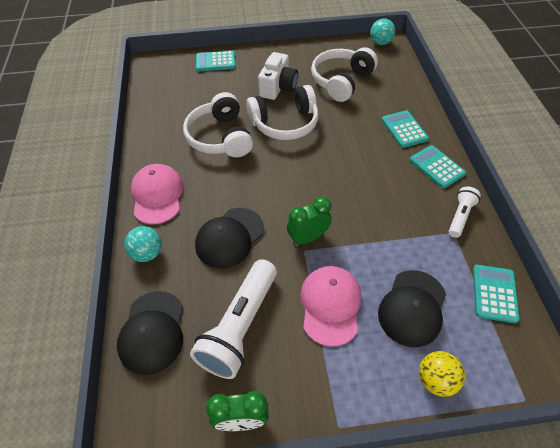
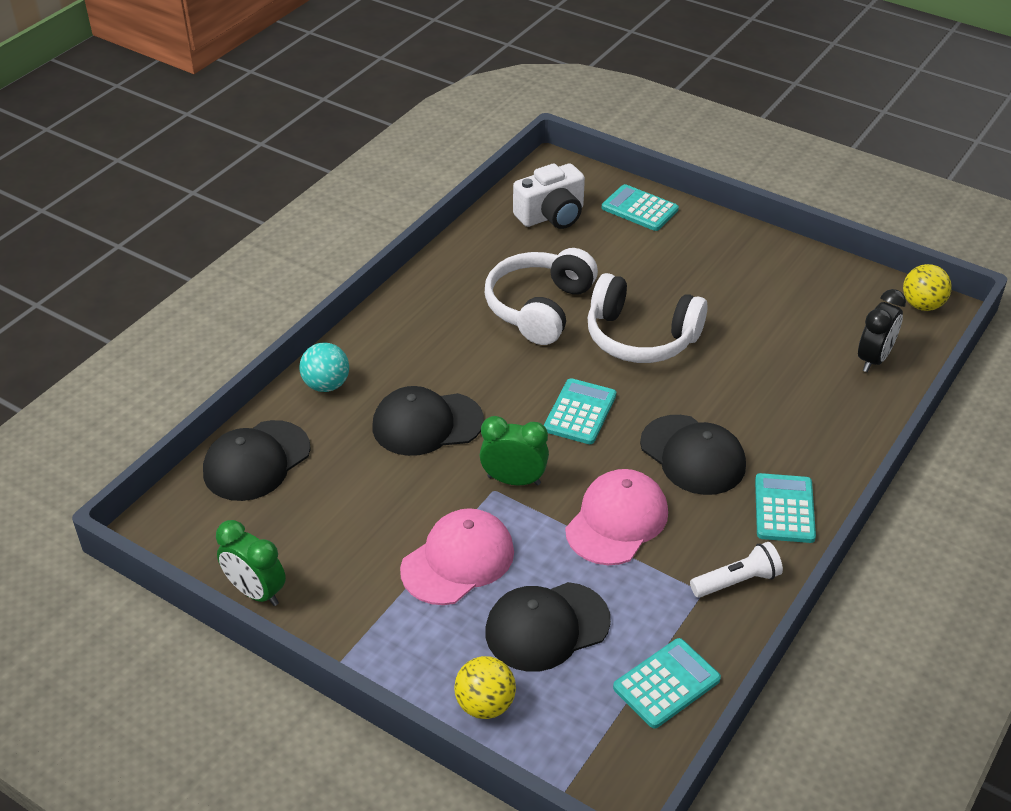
camera: 40 degrees right, 10 degrees down
pink cap [131,164,184,224] -> pink cap moved to [565,469,668,565]
white flashlight [190,259,277,379] -> none
white camera [258,52,298,100] -> white camera moved to [513,163,585,229]
white headphones [311,47,378,102] -> none
turquoise ball [370,18,395,45] -> yellow ball [903,264,952,311]
turquoise calculator [382,110,429,148] -> turquoise calculator moved to [544,378,616,444]
none -> black cap [640,415,746,495]
none -> black clock [858,289,906,372]

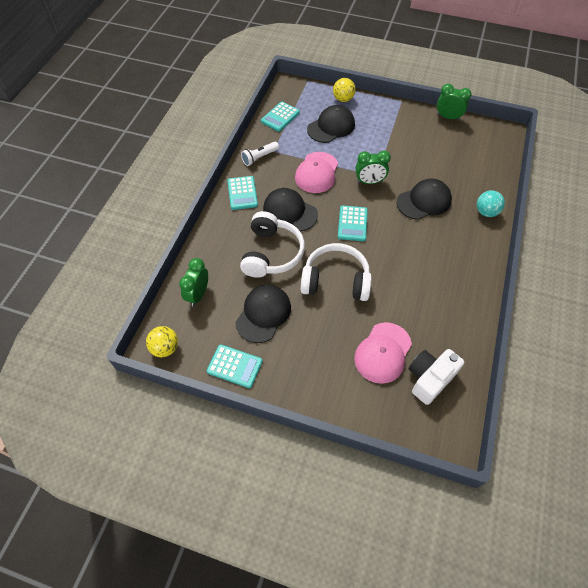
camera: 165 degrees right, 15 degrees up
black cap [203,420,311,501] -> black cap moved to [235,285,291,343]
pink cap [400,508,514,605] -> pink cap moved to [354,322,412,384]
white headphones [485,248,598,345] -> white headphones moved to [240,211,305,278]
turquoise calculator [602,184,679,231] -> turquoise calculator moved to [207,344,263,388]
black clock [858,289,906,372] -> green clock [179,258,208,307]

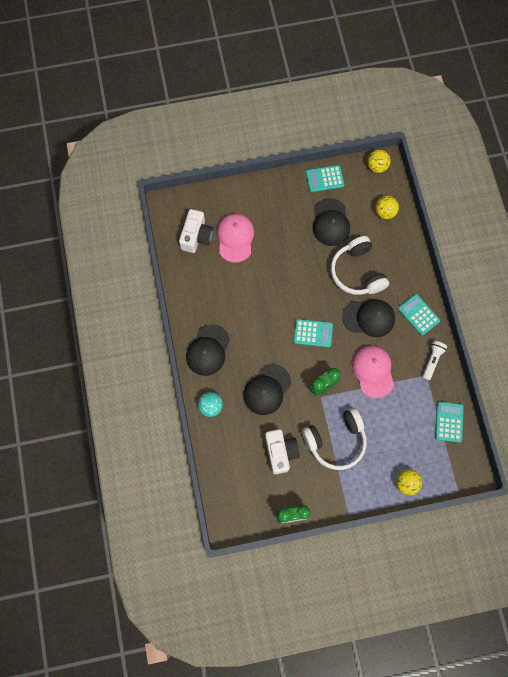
camera: 150 degrees right, 15 degrees up
green clock [179,258,208,307] -> yellow ball [375,196,399,219]
white headphones [301,243,372,301] -> white headphones moved to [302,408,367,470]
black cap [307,105,355,143] -> black cap moved to [186,324,230,376]
turquoise calculator [338,205,368,241] -> turquoise calculator turned 120 degrees clockwise [294,319,333,347]
none -> white camera [265,429,300,474]

